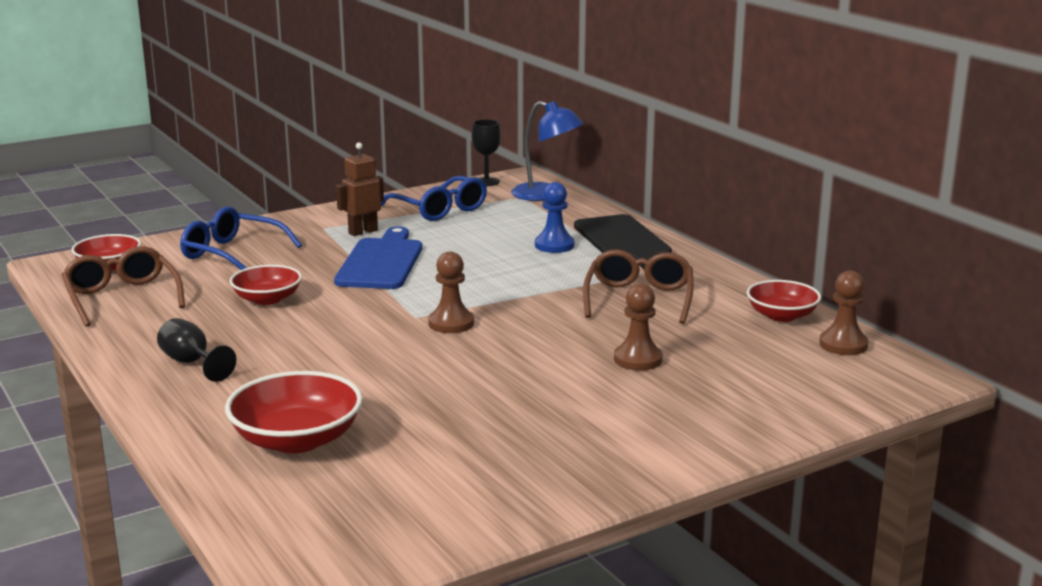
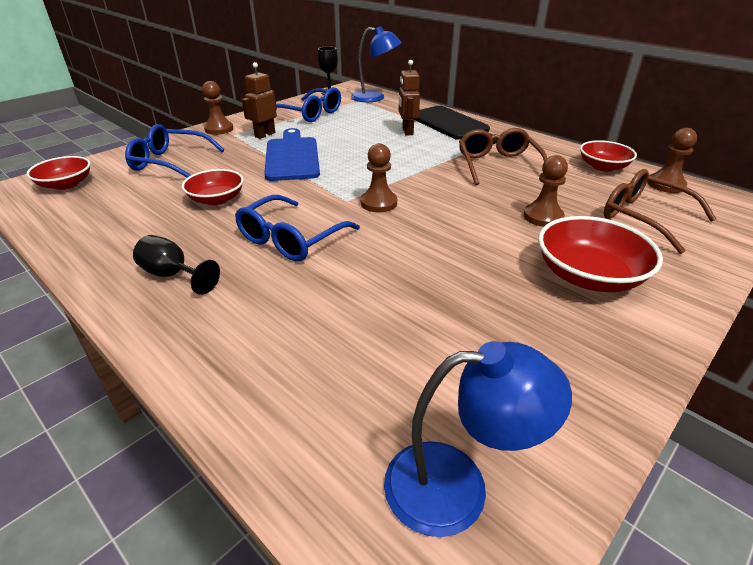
camera: 15 degrees left, 15 degrees up
brown glasses [62,246,185,327] -> brown glasses moved to [604,169,717,254]
red bowl [225,371,363,453] -> red bowl moved to [538,216,663,292]
blue pawn [535,182,574,253] -> brown robot [399,60,420,136]
none -> brown pawn [202,81,233,135]
none -> blue glasses [235,195,360,261]
none -> blue lamp [384,341,572,537]

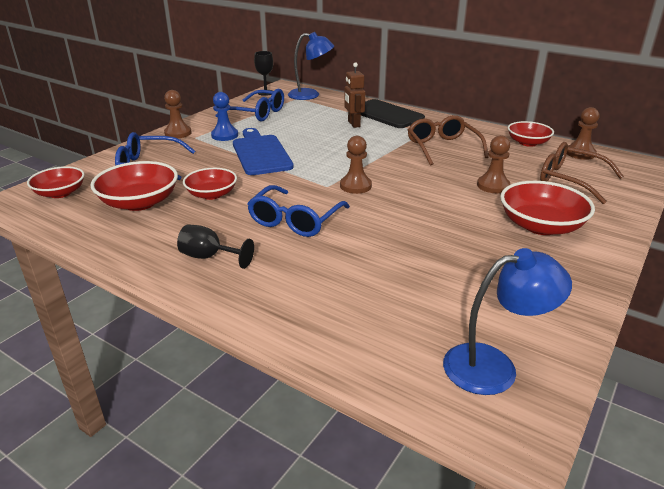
camera: 10 degrees left, 5 degrees down
brown robot [242,62,277,139] -> blue pawn [211,92,238,141]
none -> red bowl [90,161,178,211]

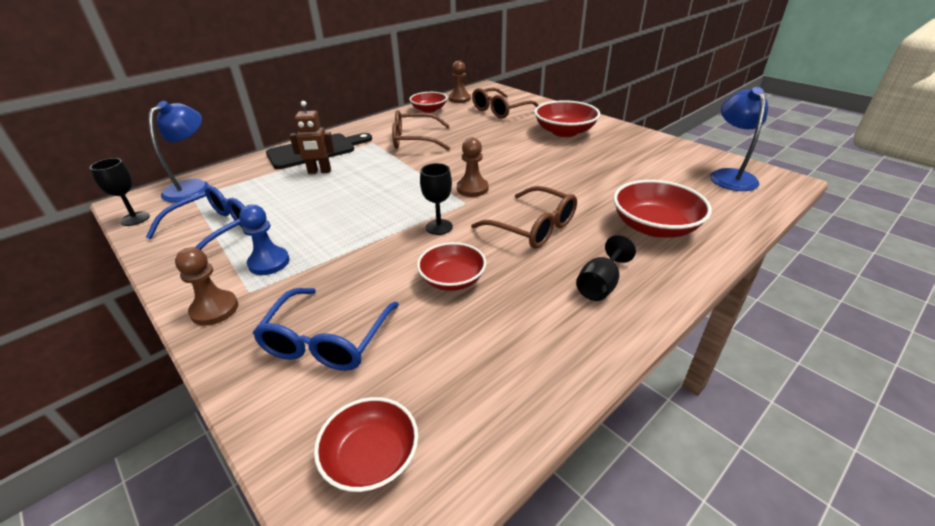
camera: 75 degrees left, 5 degrees up
red bowl [90,161,178,211] -> red bowl moved to [613,180,712,237]
blue cutting board [233,128,294,175] -> none
blue glasses [247,185,350,237] -> brown glasses [471,186,577,249]
brown pawn [477,135,510,193] -> none
none -> black goblet [420,163,453,235]

